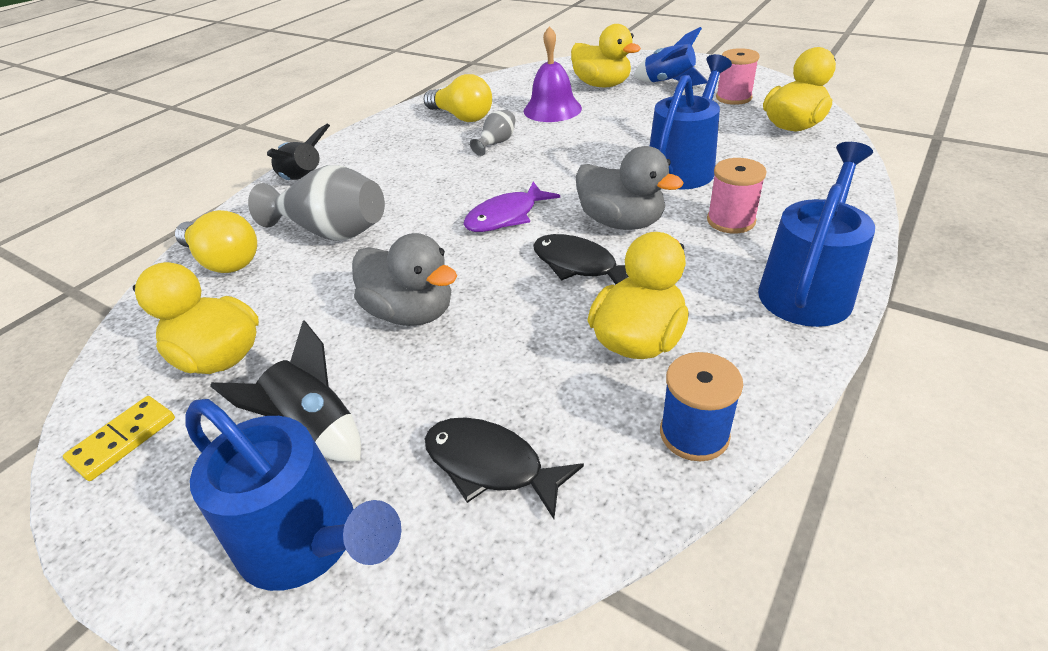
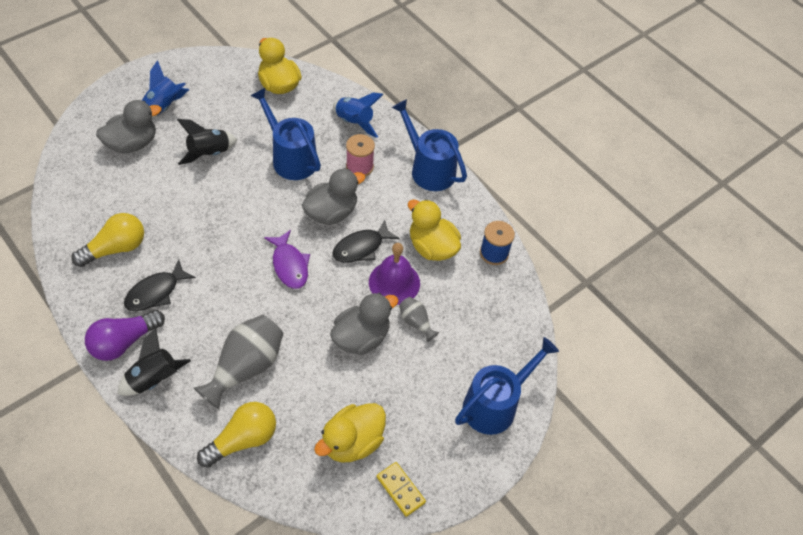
camera: 80 degrees left, 15 degrees up
black rocket [210,320,361,462] -> black rocket moved to [177,119,237,165]
black fish [425,417,584,519] -> black fish moved to [124,260,196,311]
grey vase [470,110,515,156] -> grey vase moved to [399,297,439,342]
purple bell [524,26,582,122] -> purple bell moved to [369,243,420,305]
yellow duck [571,24,641,87] -> grey duck [96,100,161,153]
pink spool [716,48,760,105] -> none
none -> purple light bulb [85,310,165,361]
none -> blue rocket [333,93,384,138]

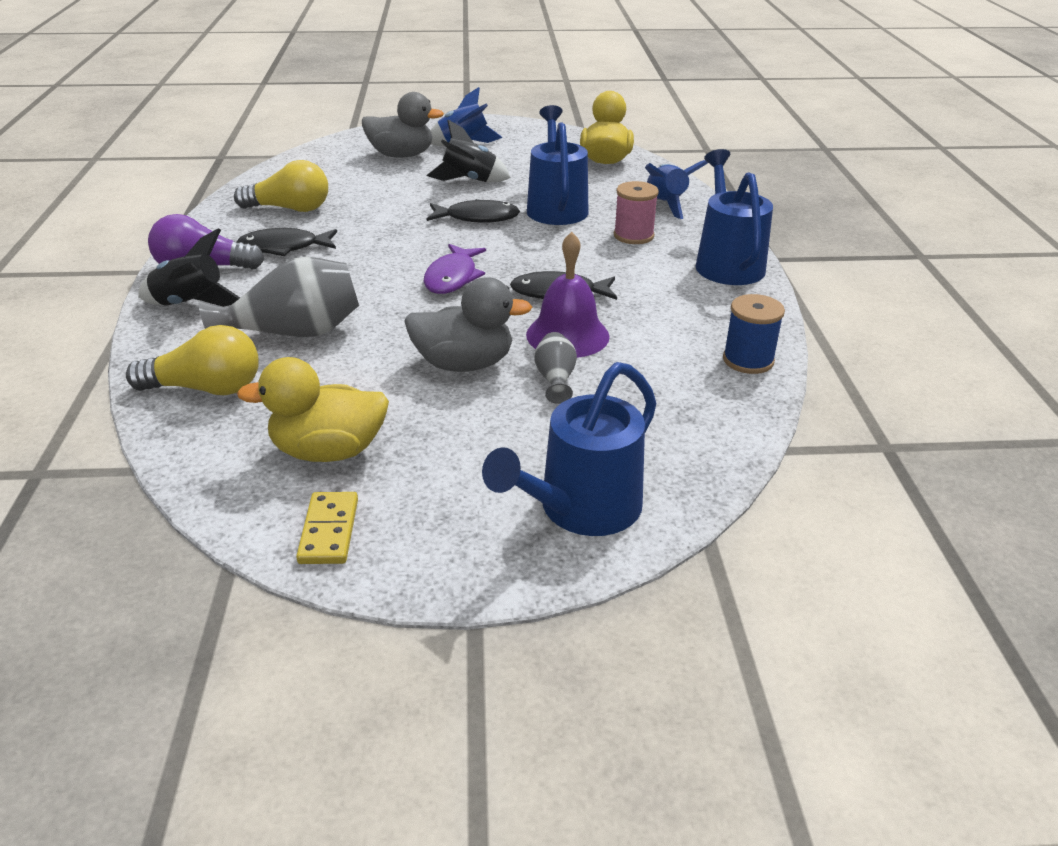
camera: 40 degrees right, 20 degrees down
grey duck [302,169,365,225] -> none
yellow duck [408,199,461,261] -> none
blue watering can [455,337,559,435] -> blue watering can turned 135 degrees clockwise [482,362,657,536]
none -> black fish [427,199,520,223]

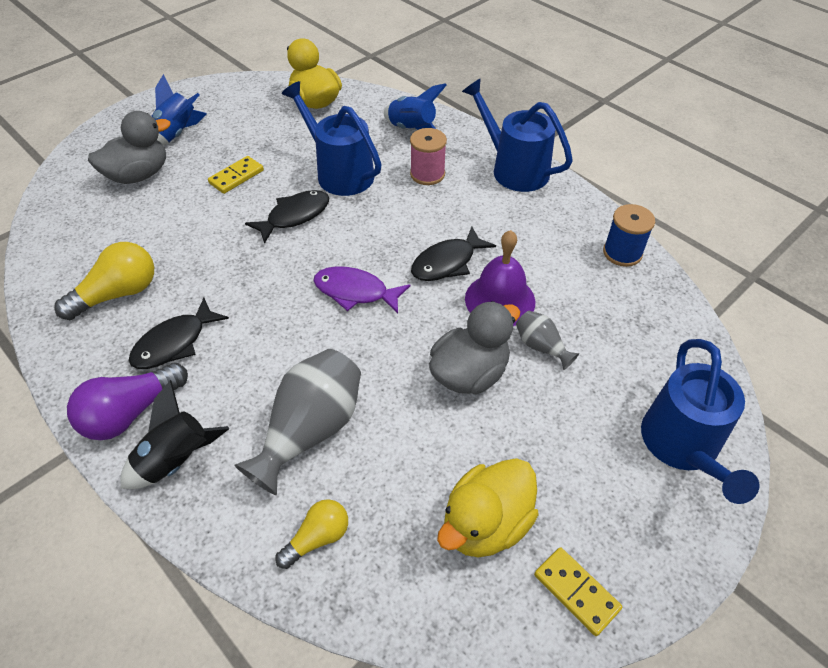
camera: 40 degrees left, 15 degrees up
yellow light bulb [126,325,259,395] -> yellow light bulb [275,499,348,569], size x0.62
purple fish [424,244,486,294] -> purple fish turned 135 degrees clockwise [313,266,410,314]
black rocket [427,120,511,182] -> yellow domino [208,156,264,194]

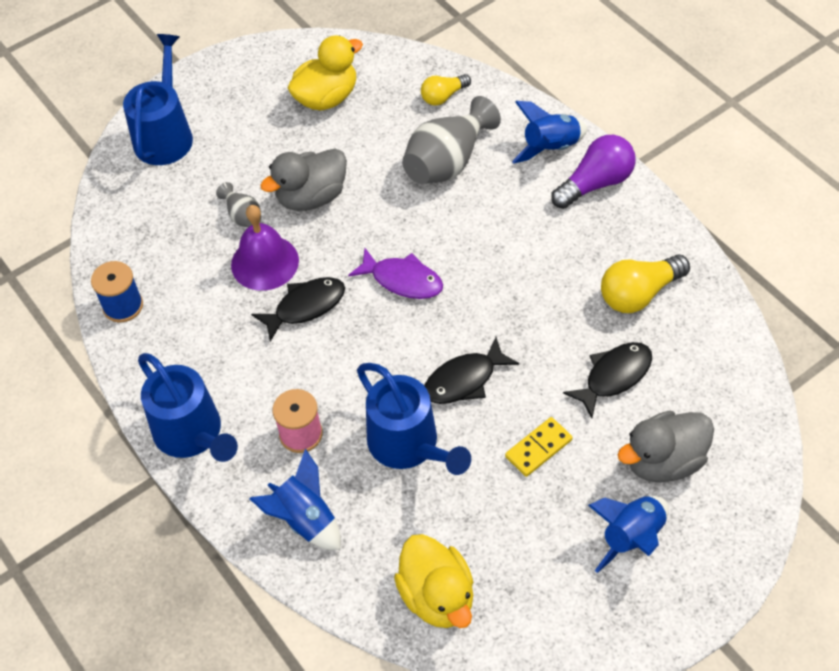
camera: 170 degrees left, 5 degrees up
black rocket [121,380,229,489] -> blue rocket [512,101,587,164]
black fish [129,298,229,369] -> black fish moved to [563,342,652,418]
yellow domino [534,547,622,636] -> none

